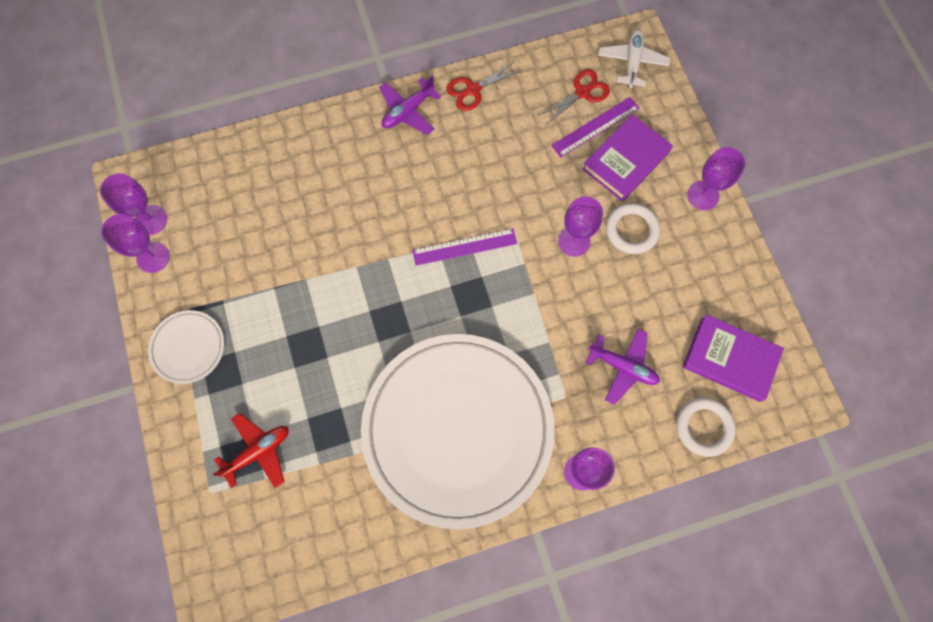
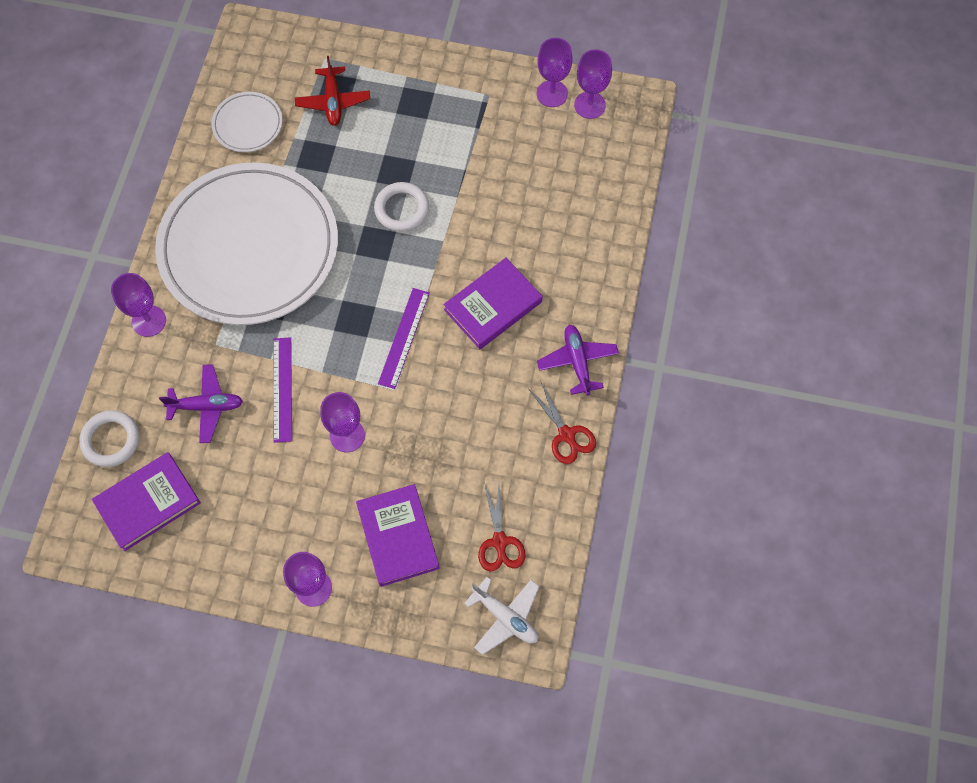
camera: 120 degrees right, 5 degrees down
white plate [148,310,224,384] -> white plate moved to [211,92,282,152]
red scissors [446,61,521,111] -> red scissors turned 150 degrees clockwise [528,382,596,464]
purple ruler [551,97,640,157] -> purple ruler moved to [273,337,292,443]
purple plane [586,329,660,405] -> purple plane turned 150 degrees counterclockwise [159,364,243,443]
white ring [606,203,660,254] -> white ring moved to [374,182,429,232]
none -> purple book [444,258,543,349]

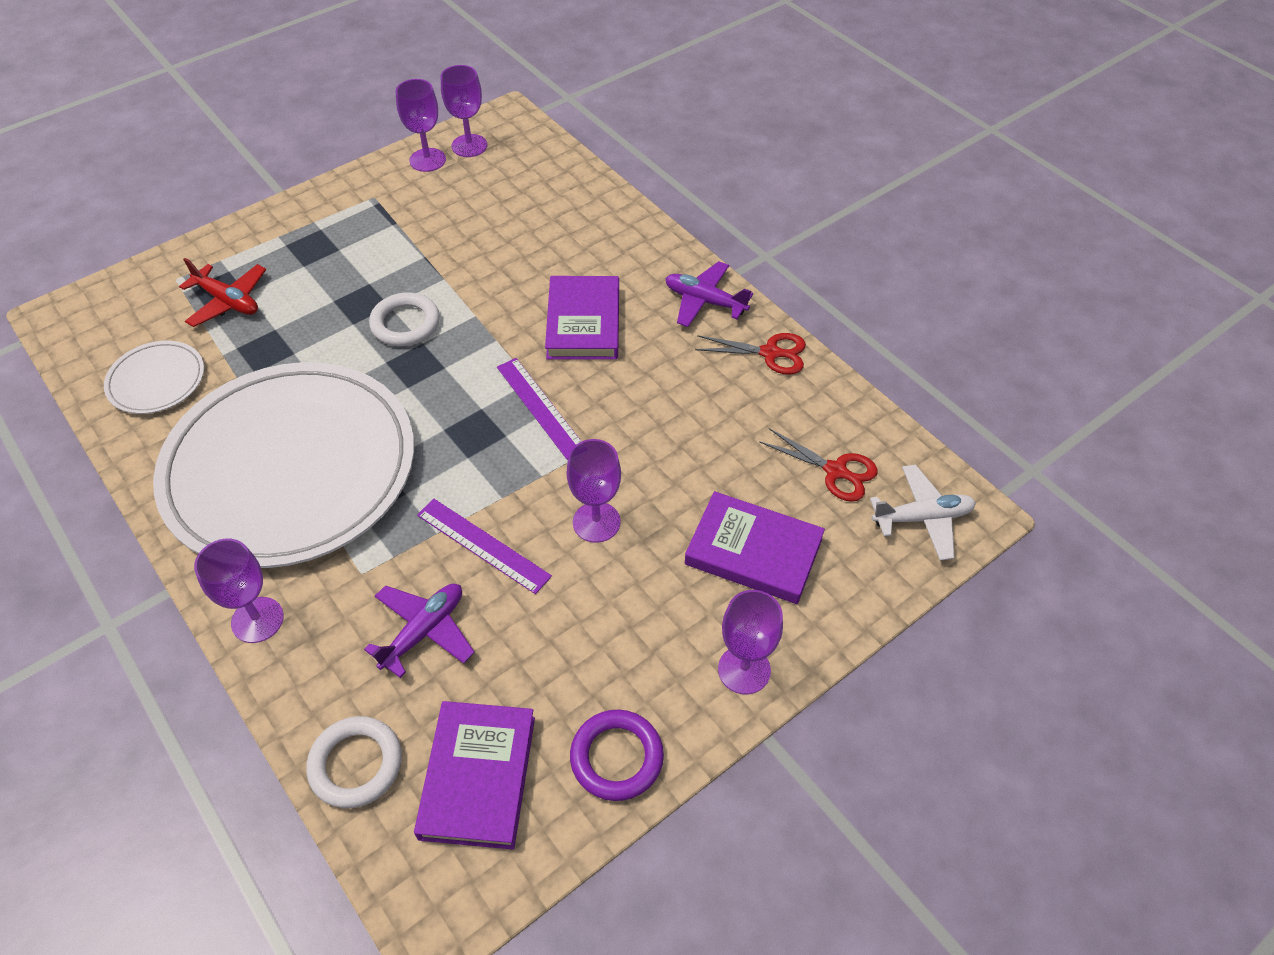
camera: 50 degrees left, 15 degrees down
none -> purple ring [570,709,664,801]

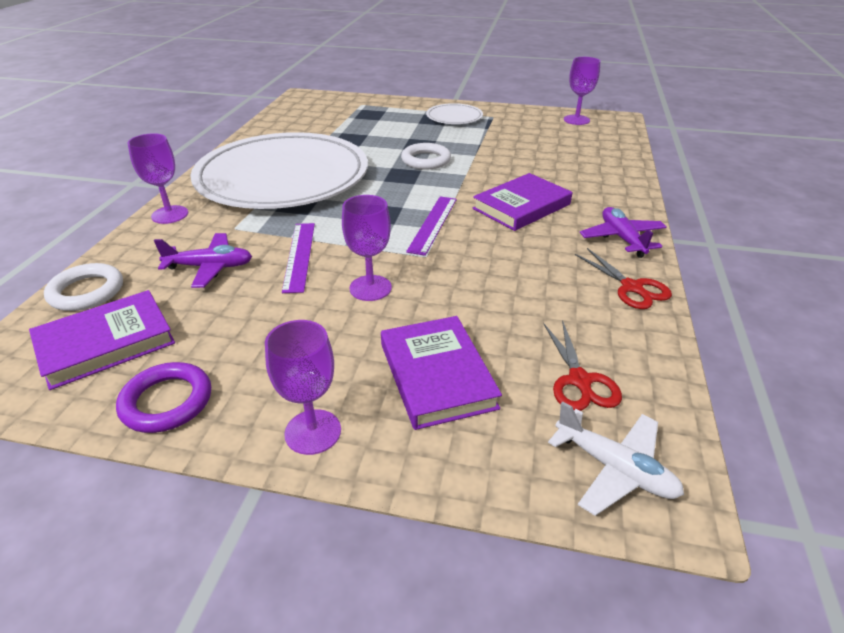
camera: 50 degrees right, 15 degrees down
white plate [104,341,204,414] -> white plate moved to [426,103,483,124]
red plane [179,258,266,327] -> none
purple goblet [396,79,446,172] -> none

